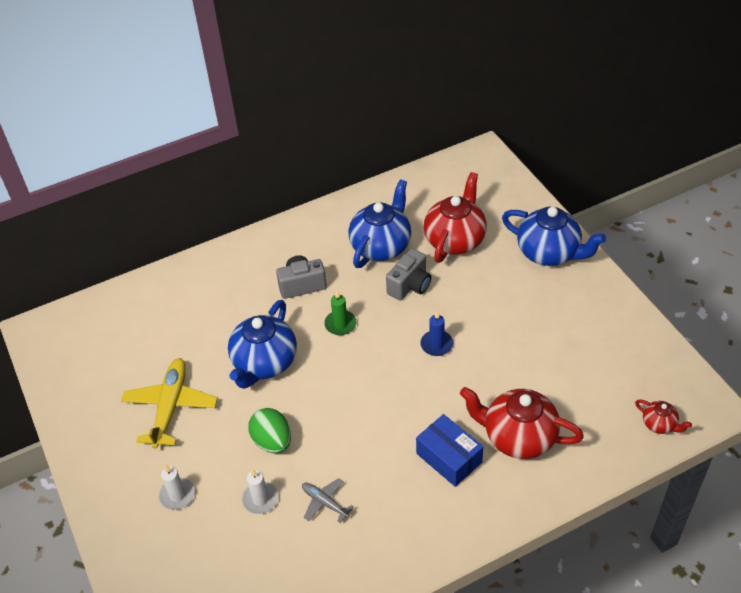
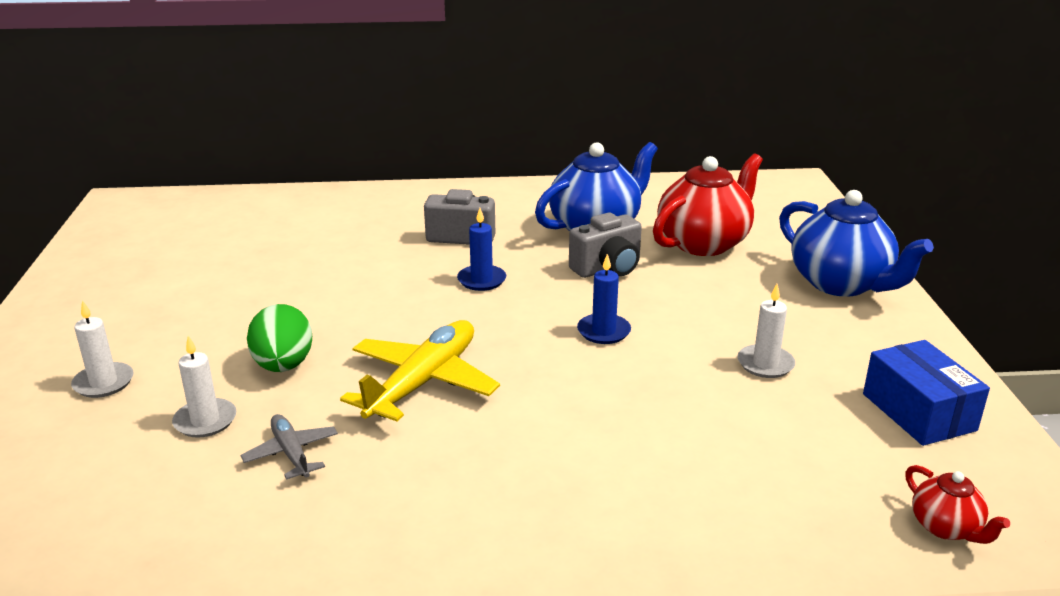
camera: 20 degrees right, 20 degrees down
yellow plane [121,358,217,449] -> yellow plane moved to [340,320,500,421]
blue teapot [228,300,297,389] -> none
green candle [324,291,357,335] -> blue candle [457,208,506,291]
blue box [416,414,483,487] -> blue box moved to [863,340,990,446]
red teapot [460,387,584,459] -> none
none -> white candle [737,284,795,378]

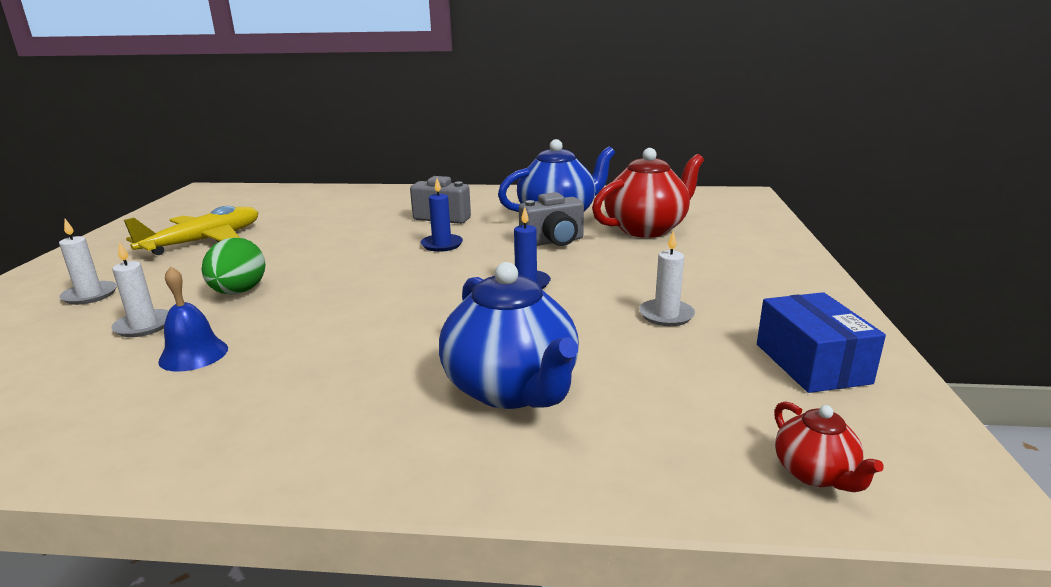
camera: 10 degrees right, 5 degrees down
grey plane [240,414,338,480] -> blue bell [158,266,228,372]
yellow plane [340,320,500,421] -> yellow plane moved to [124,206,259,255]
blue teapot [779,190,934,297] -> blue teapot moved to [439,262,579,409]

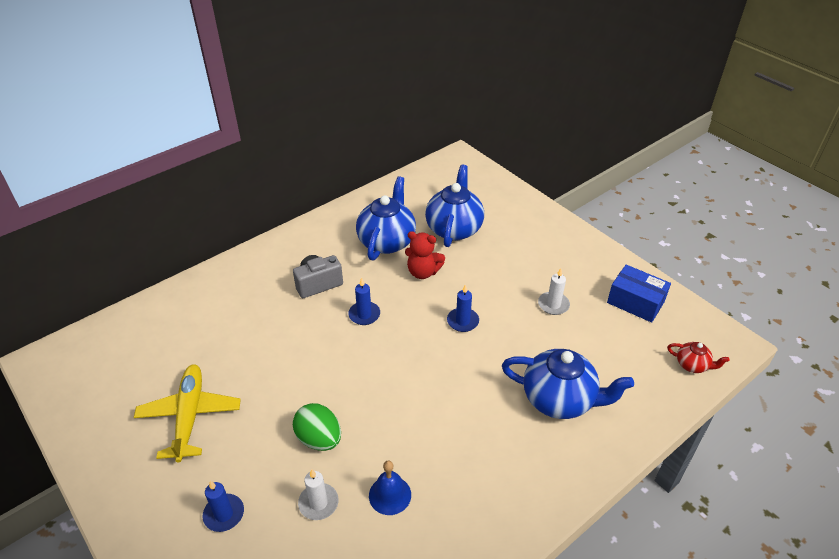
camera: 45 degrees left, 20 degrees up
white candle [59,219,117,305] -> blue candle [203,481,244,532]
grey camera [519,192,584,246] -> red teddy bear [405,231,445,279]
red teapot [592,148,704,238] -> blue teapot [425,165,484,247]

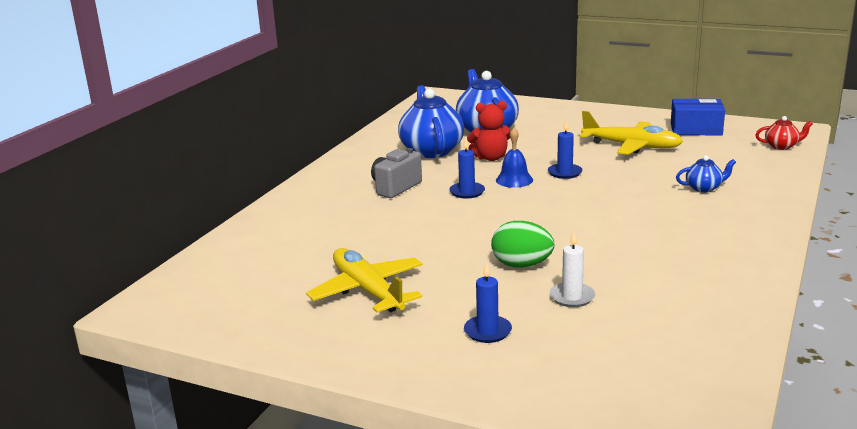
camera: 25 degrees left, 20 degrees down
blue bell [369,461,411,515] -> blue bell moved to [496,127,533,188]
blue teapot [502,349,634,419] -> blue teapot [676,155,736,192], size x0.48
white candle [538,268,570,315] -> yellow plane [580,111,683,155]

